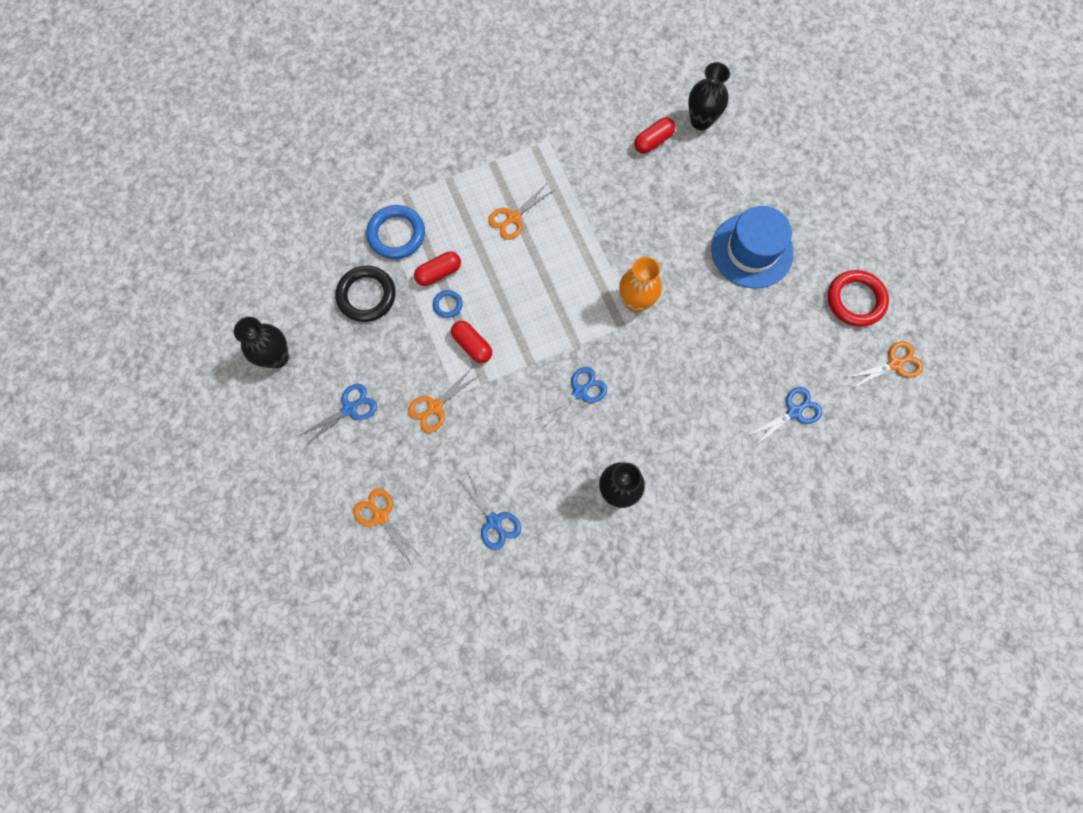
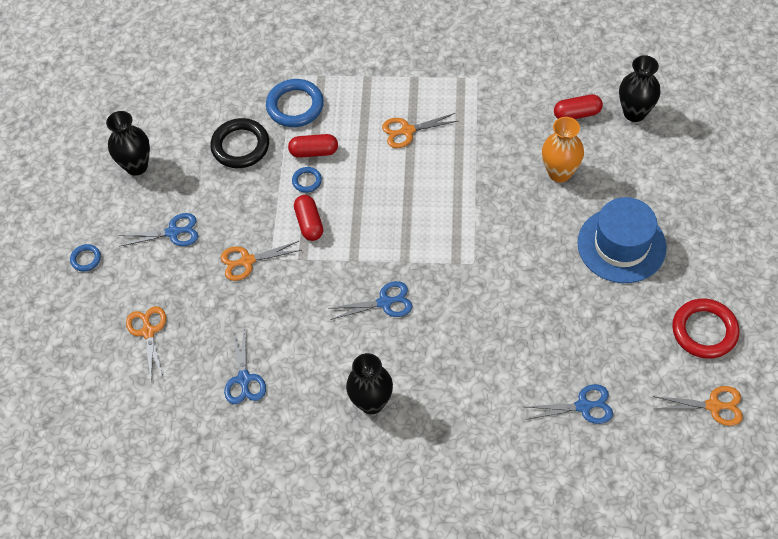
camera: 30 degrees right, 15 degrees down
orange vase [619,257,662,313] -> orange vase moved to [542,117,584,182]
none -> blue ring [70,244,101,272]

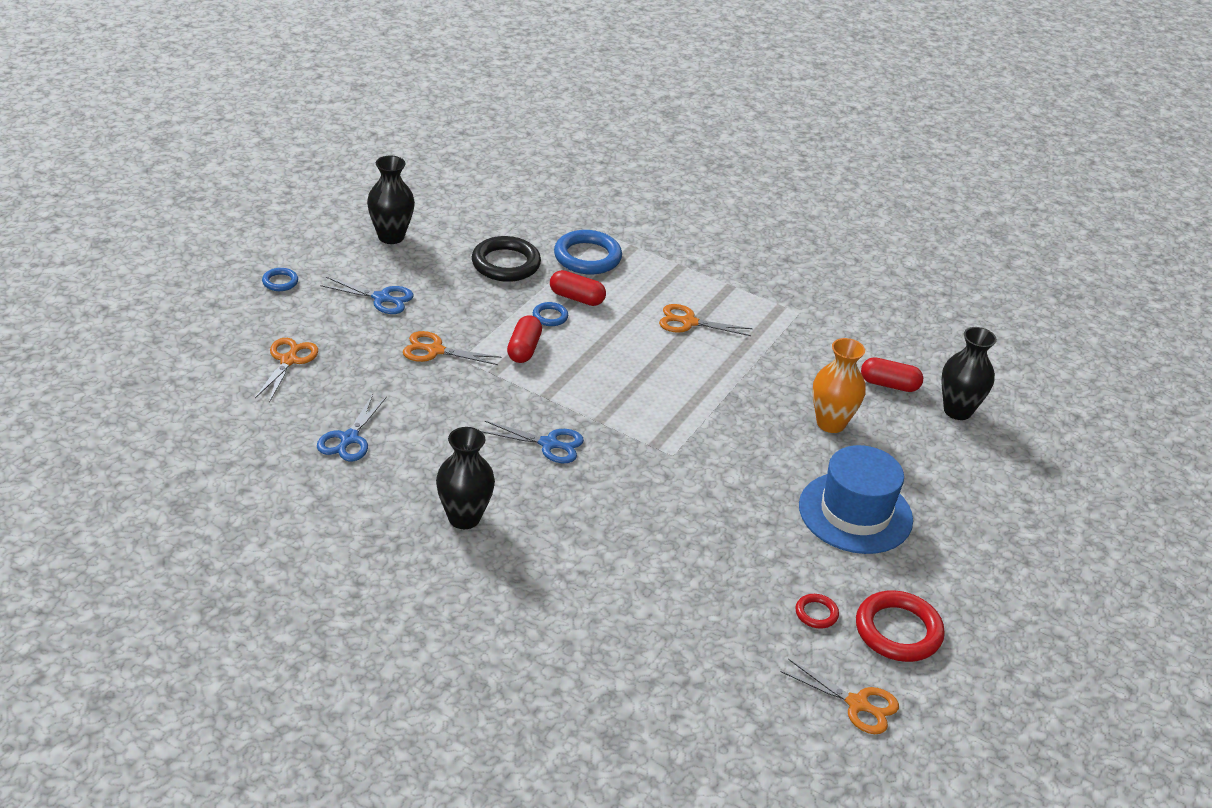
camera: 20 degrees right, 20 degrees down
blue scissors [526,384,613,424] -> none
none -> red ring [795,594,839,629]

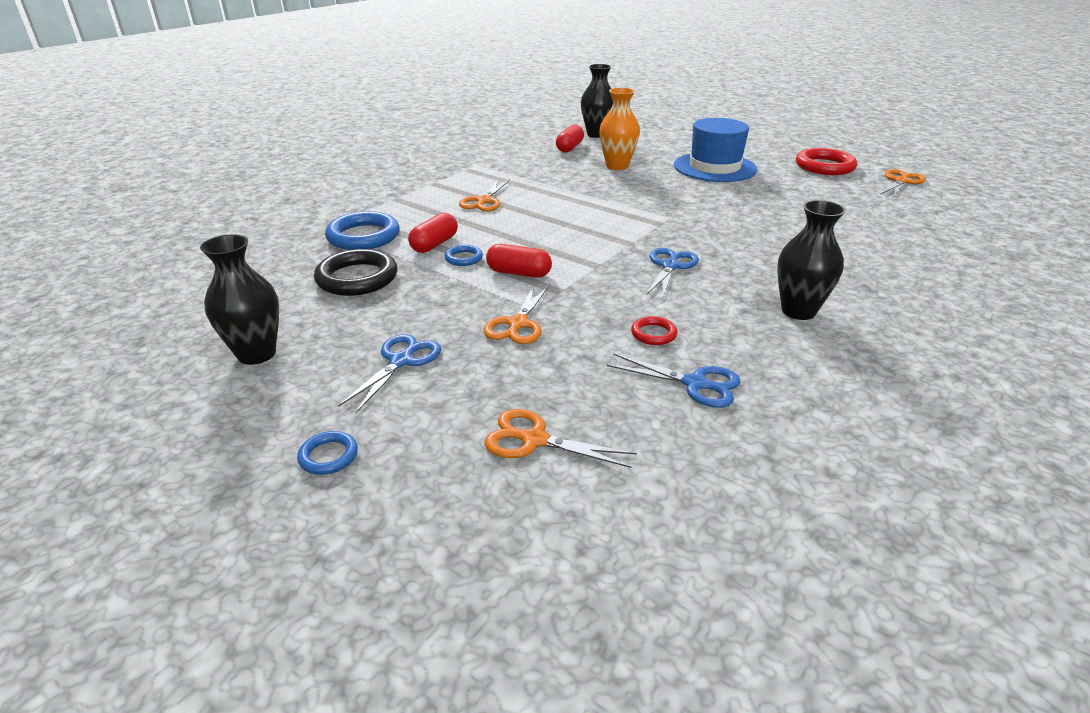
camera: 80 degrees left, 5 degrees down
red ring [795,594,839,629] -> red ring moved to [631,316,677,345]

